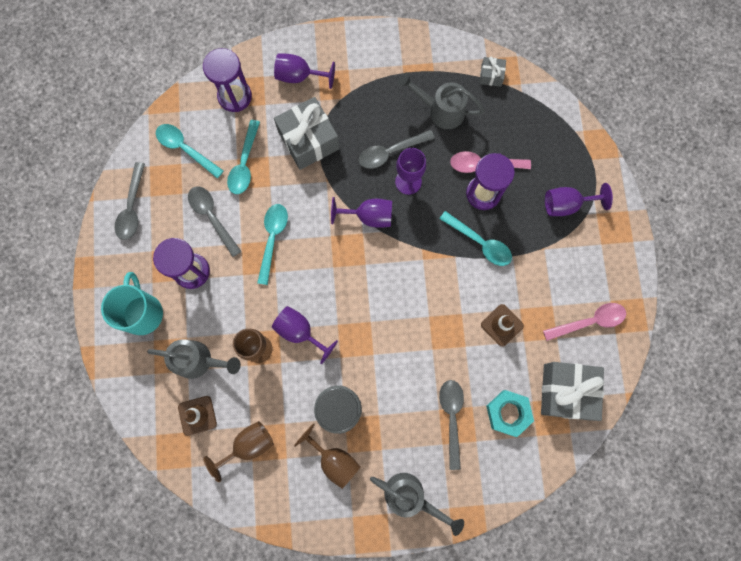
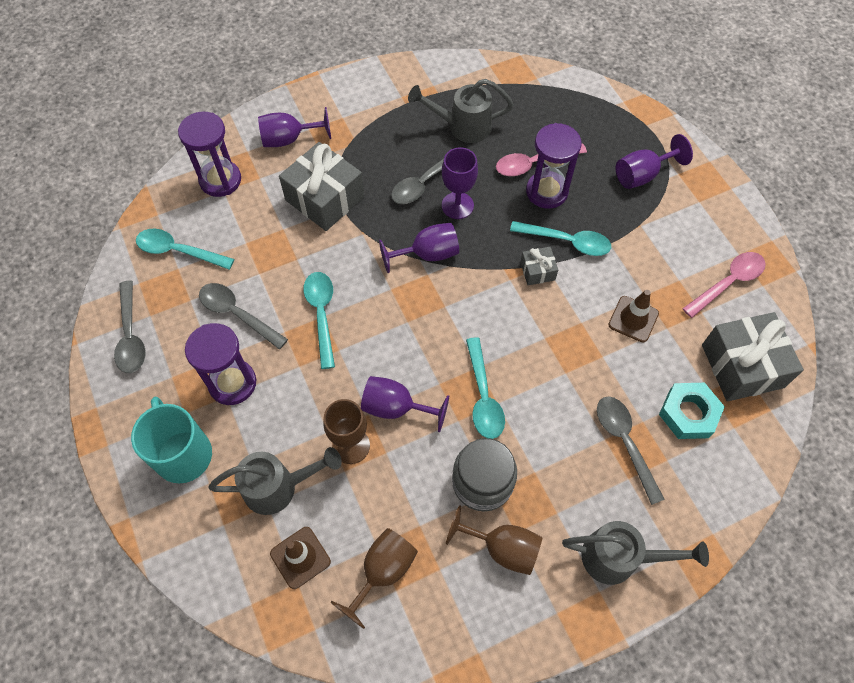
camera: 20 degrees left, 15 degrees down
turquoise spoon [227,120,260,194] -> turquoise spoon moved to [466,337,505,439]
grey gift [479,57,506,87] -> grey gift moved to [520,247,558,285]

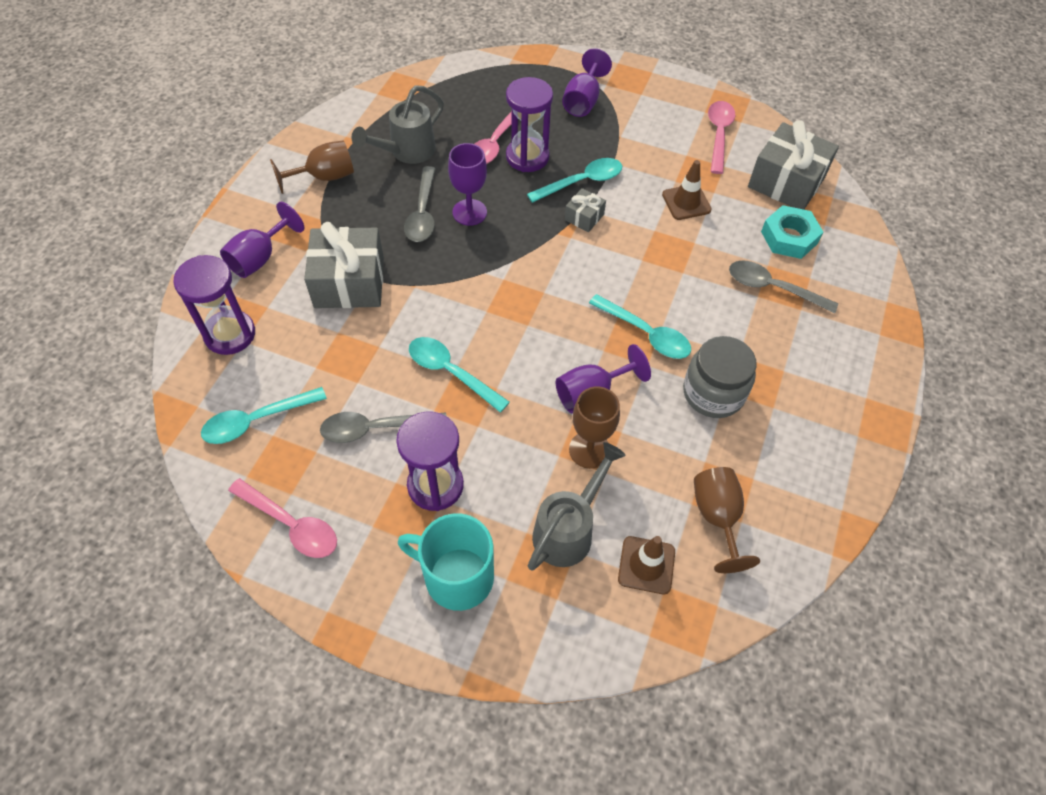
camera: 45 degrees left, 5 degrees down
grey spoon [114,281,146,373] -> pink spoon [228,478,337,558]
purple goblet [379,223,459,273] -> none
brown goblet [446,505,543,575] -> brown goblet moved to [270,141,354,194]
grey watering can [562,521,709,585] -> none

